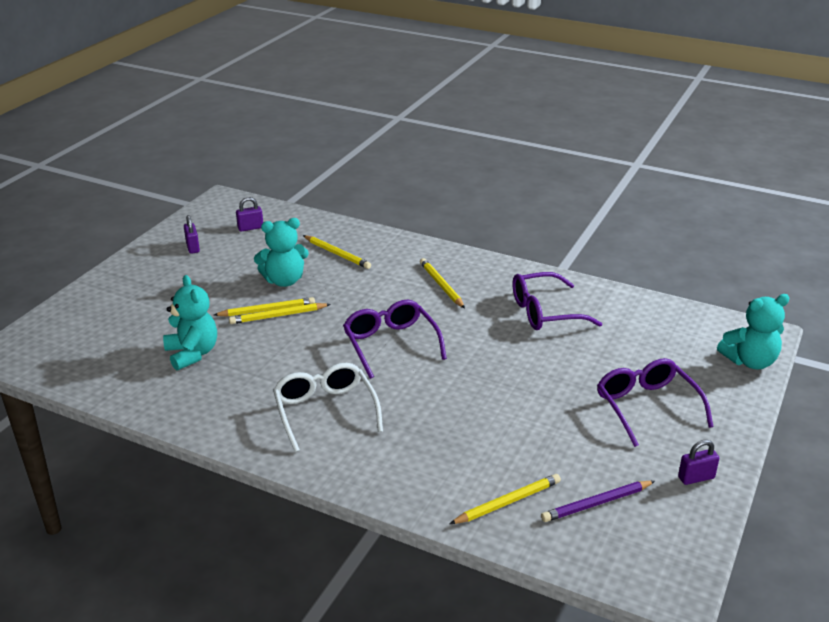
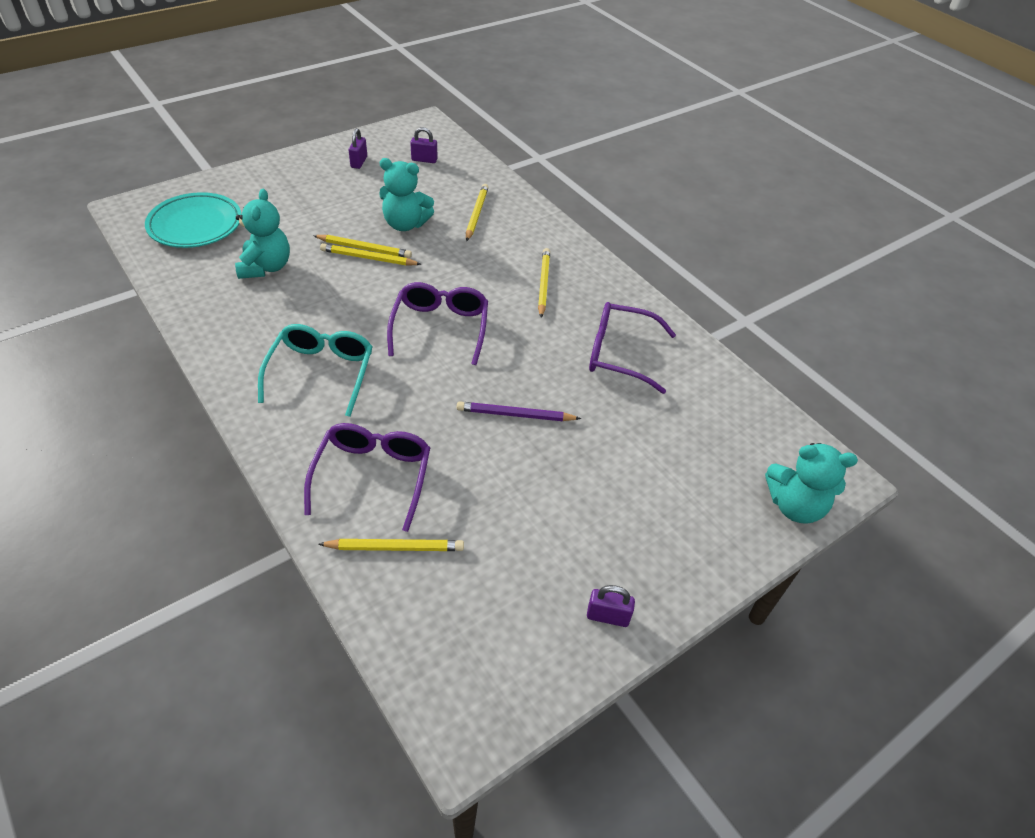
camera: 25 degrees right, 15 degrees up
white glasses [273,363,383,452] -> turquoise glasses [258,324,373,417]
yellow pencil [303,235,371,269] -> yellow pencil turned 150 degrees counterclockwise [466,184,489,241]
purple pencil [541,481,655,522] -> purple pencil moved to [457,401,581,421]
purple glasses [597,358,714,447] -> purple glasses moved to [304,423,430,532]
none -> turquoise plate [145,192,241,248]

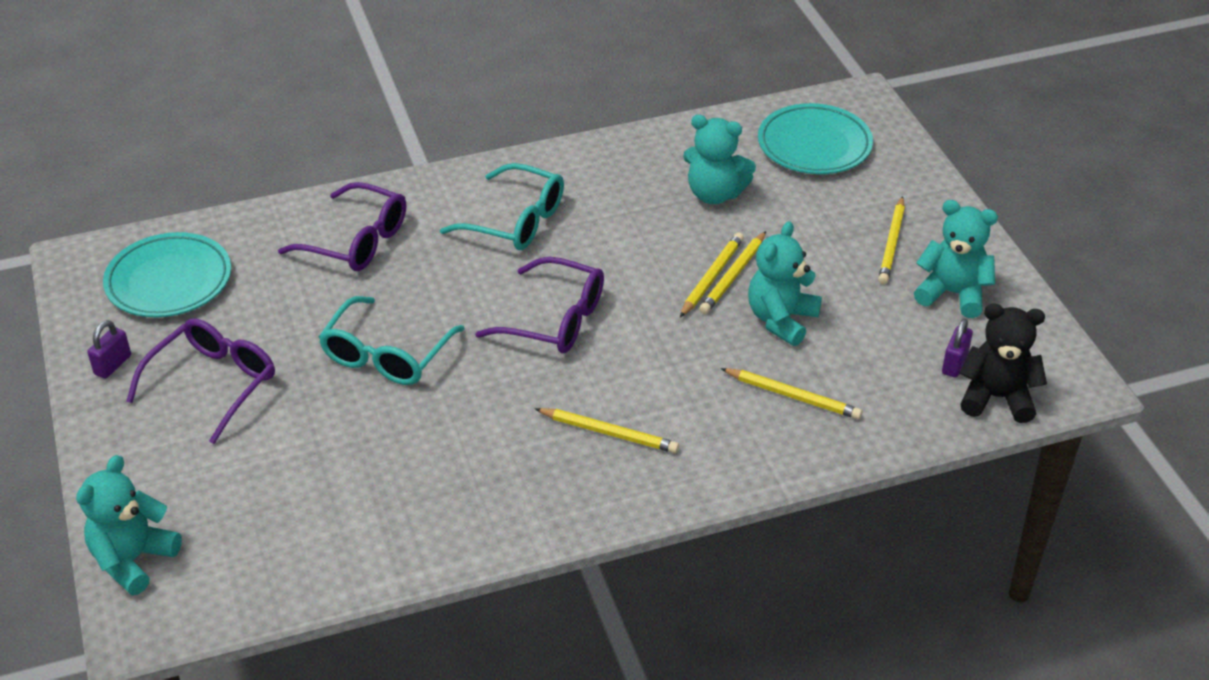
camera: 110 degrees right, 5 degrees down
yellow pencil [318,539,464,551] -> yellow pencil moved to [878,196,905,284]
purple padlock [349,128,367,169] -> turquoise teddy bear [914,200,998,318]
purple pencil [457,401,581,421] -> turquoise glasses [319,296,465,385]
purple glasses [589,302,676,394] -> purple glasses moved to [126,318,275,444]
none -> turquoise plate [103,232,231,317]
none -> black teddy bear [960,304,1047,423]

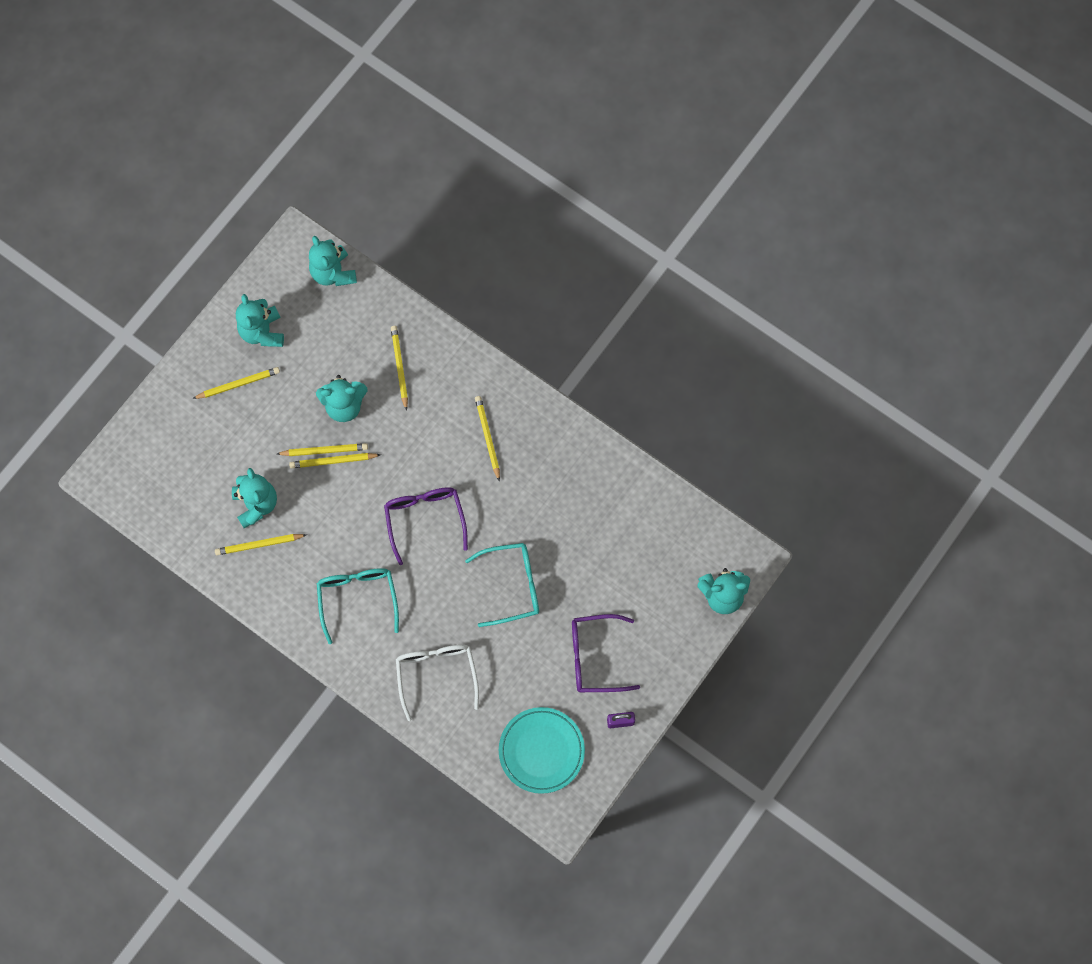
camera: 125 degrees left, 30 degrees up
purple glasses [278,182,406,271] -> white glasses [396,645,479,721]
turquoise plate [758,103,873,174] -> none
purple padlock [942,319,973,378] -> none
black teddy bear [960,304,1047,423] -> turquoise teddy bear [309,236,357,286]
none -> yellow pencil [215,534,306,555]

